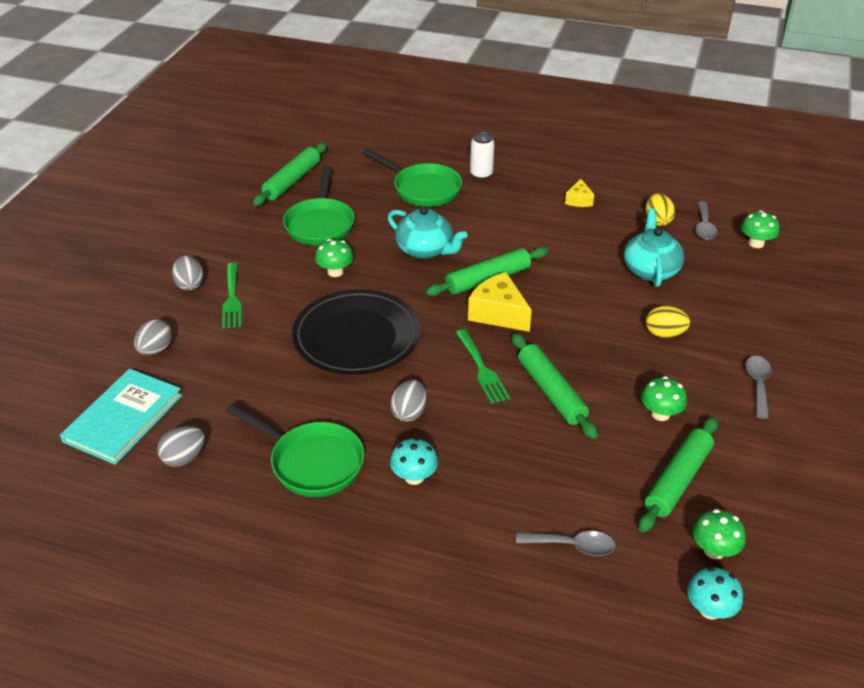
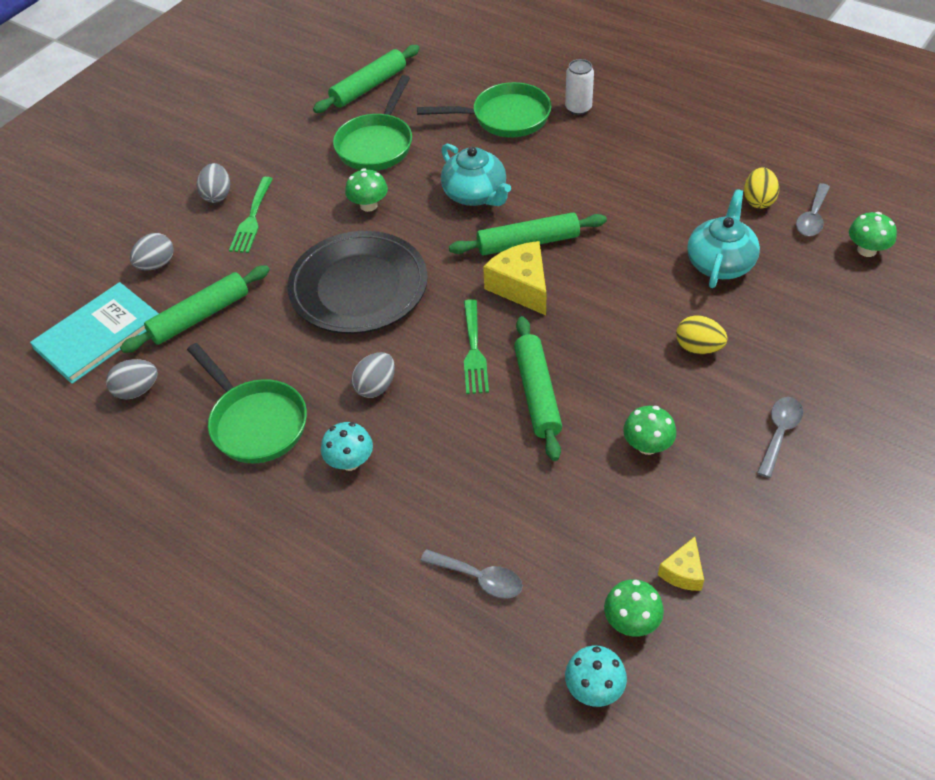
camera: 20 degrees right, 10 degrees up
green pan [362,148,462,207] -> green pan turned 60 degrees counterclockwise [417,82,551,138]
yellow cheese [565,179,594,207] -> yellow cheese moved to [658,537,704,591]
green rolling pin [639,417,718,533] -> green rolling pin moved to [120,265,270,353]

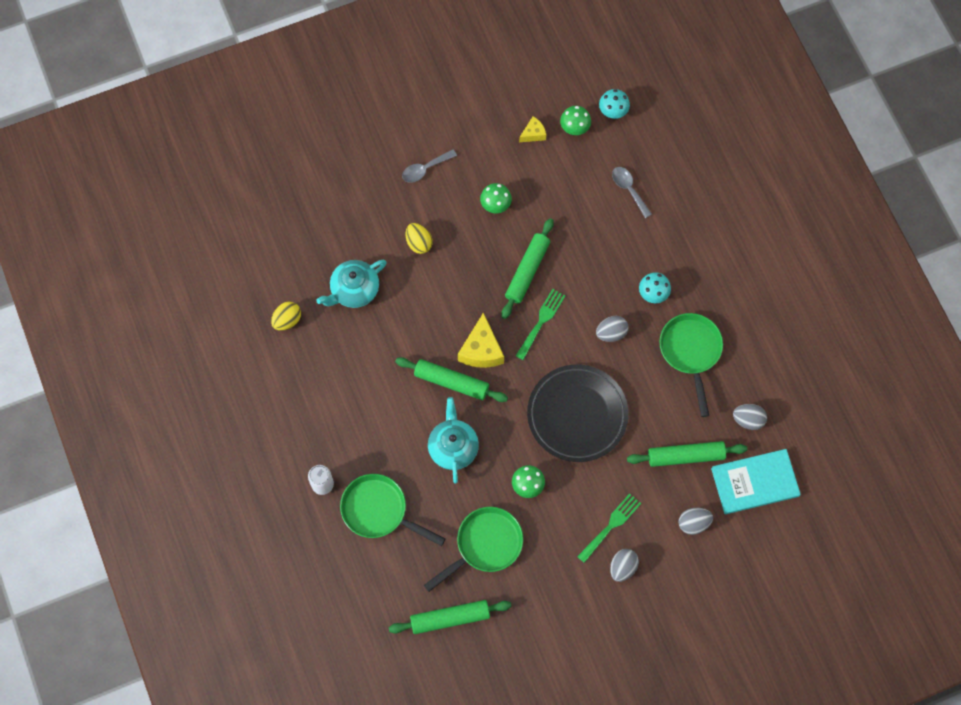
camera: 150 degrees left, 20 degrees up
grey spoon [796,183,830,236] -> none
green mushroom [849,212,897,257] -> none

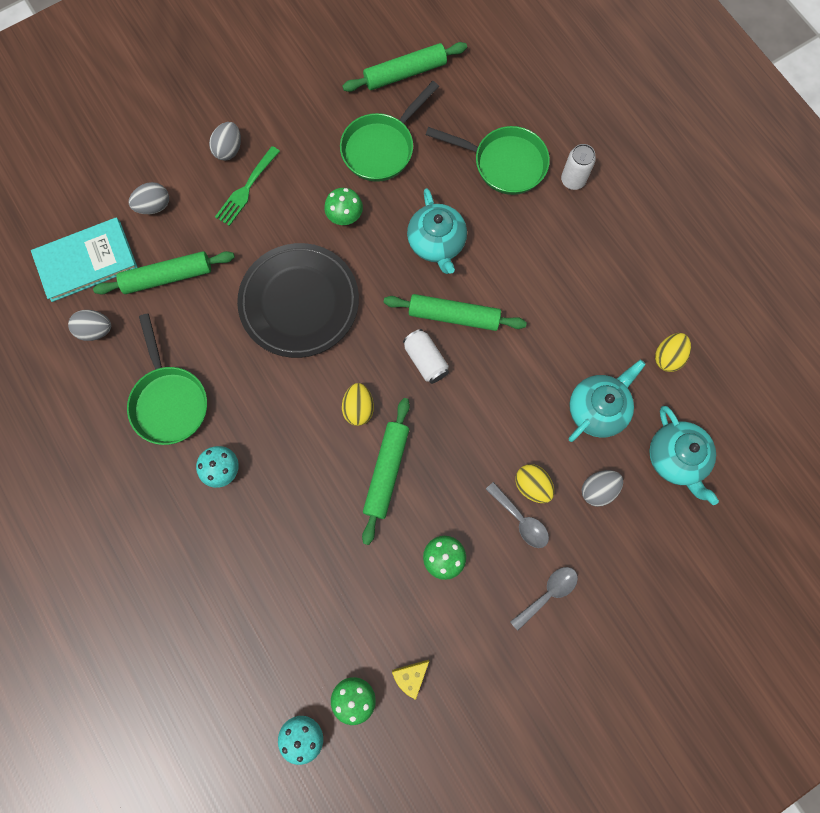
camera: 170 degrees right, 5 degrees up
yellow cheese [458,313,504,368] -> white can [403,329,449,384]
green fork [516,289,565,360] -> yellow egg [342,383,374,426]
grey egg [596,316,628,342] -> grey egg moved to [582,470,623,507]
grey spoon [612,167,652,218] -> grey spoon moved to [486,482,549,548]
none -> turquoise teapot [649,406,719,505]

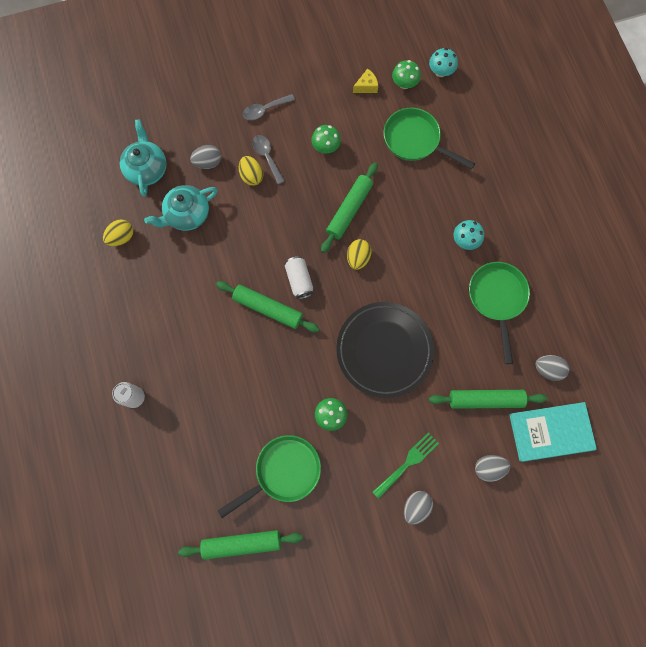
camera: 165 degrees left, 0 degrees up
turquoise teapot [407,188,467,274] -> none
green pan [426,126,550,195] -> green pan moved to [384,108,475,169]

